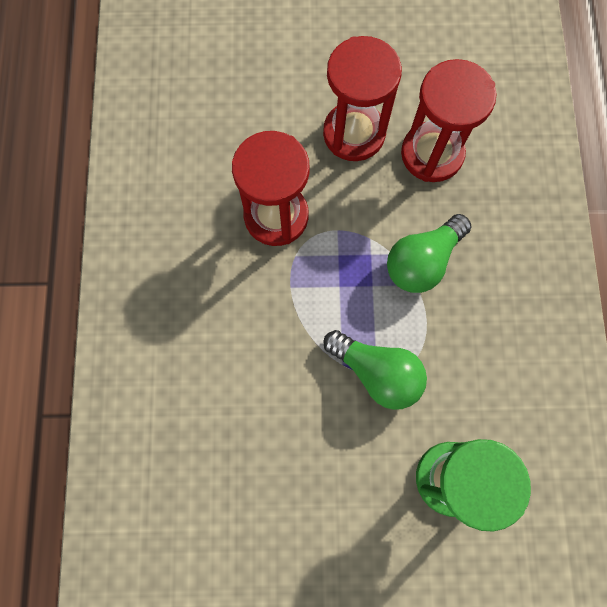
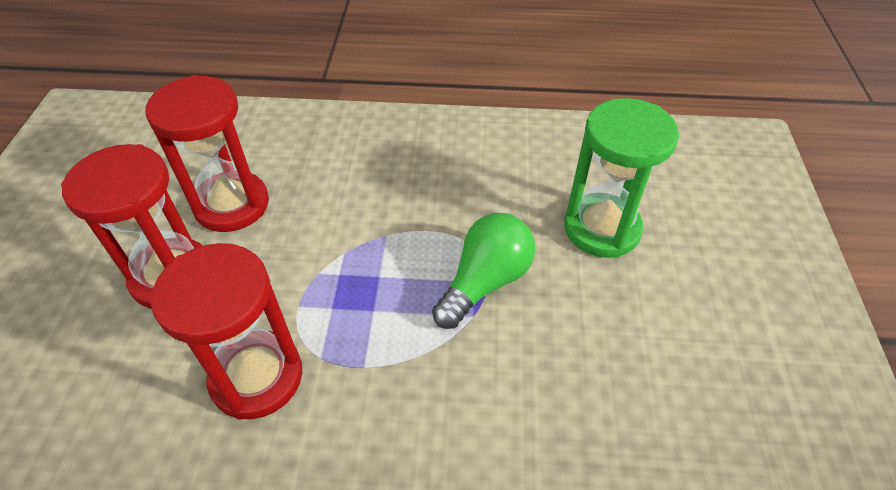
camera: 85 degrees left, 25 degrees down
green light bulb [387,214,472,293] -> none

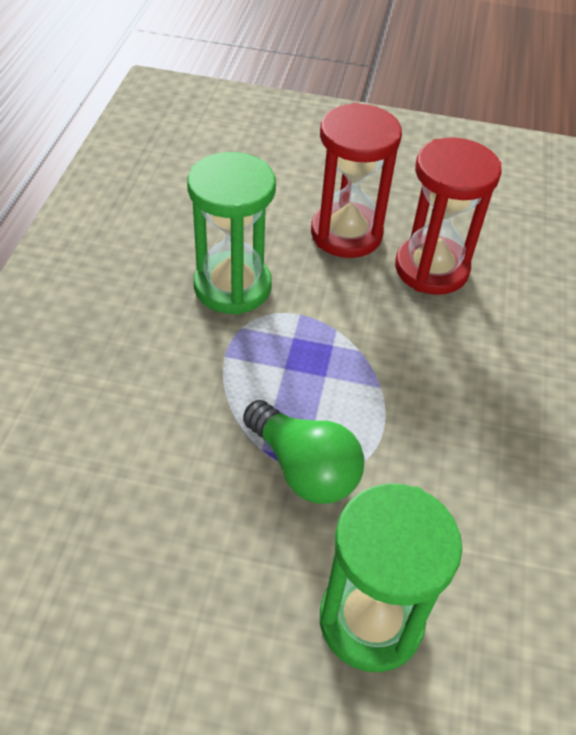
camera: 95 degrees right, 0 degrees up
red hourglass [151,243,302,420] -> green hourglass [187,152,276,315]

